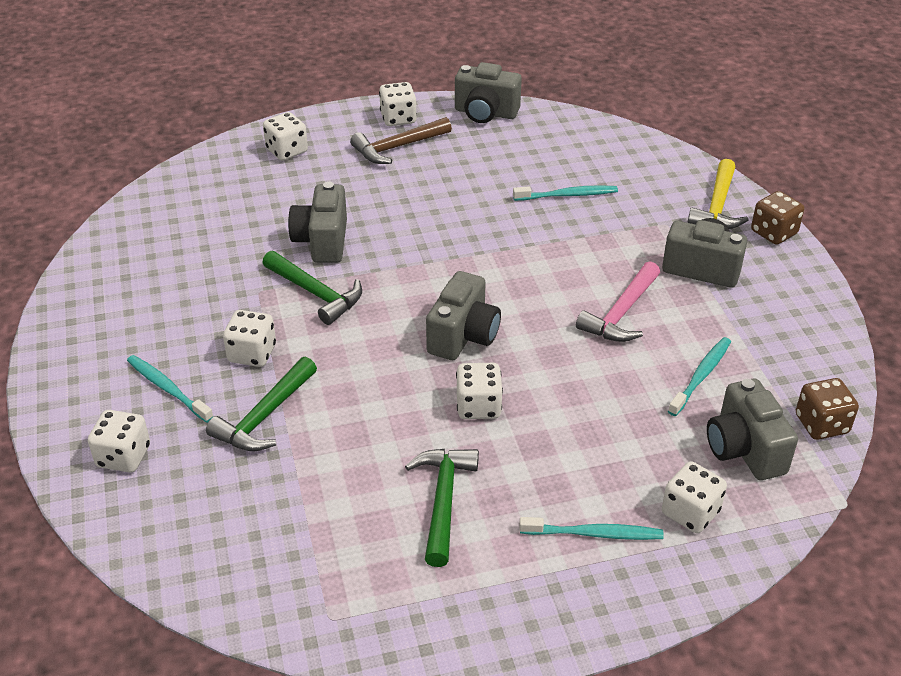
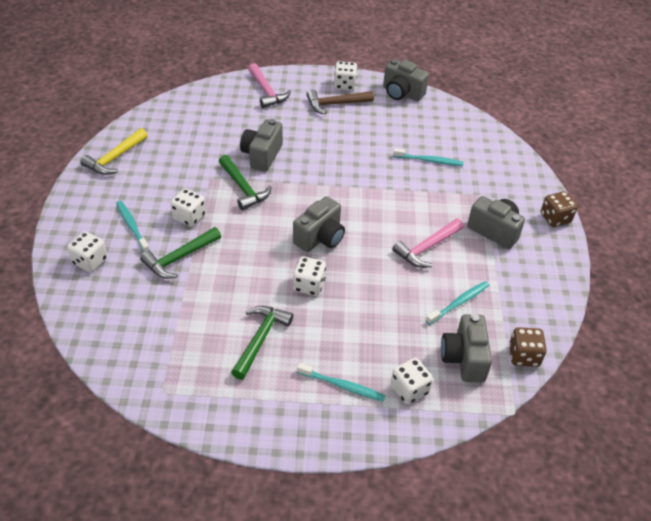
camera: 15 degrees right, 5 degrees up
white dice [263,112,308,161] -> pink hammer [248,63,291,108]
yellow hammer [688,159,749,229] -> yellow hammer moved to [80,128,148,175]

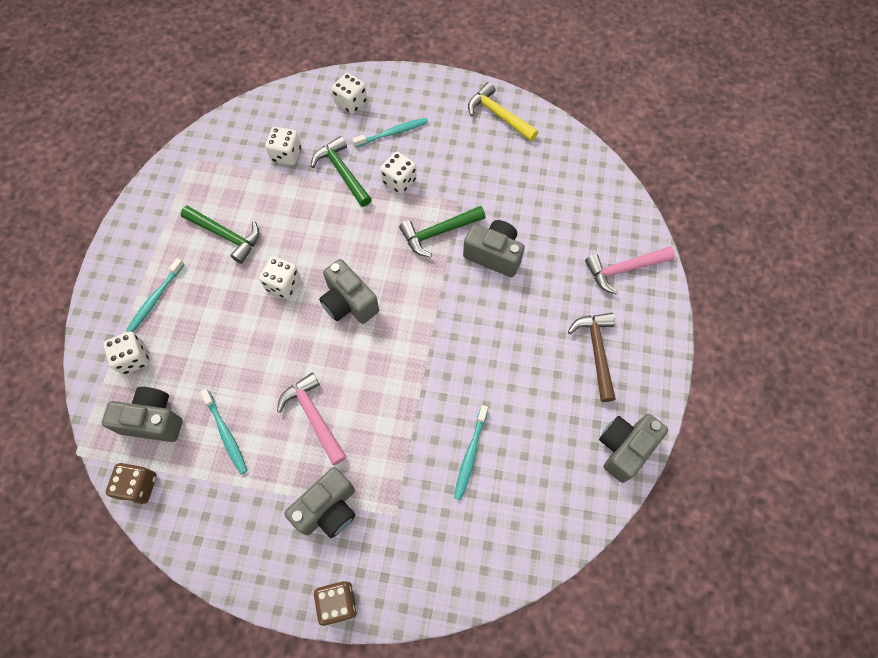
camera: 100 degrees right, 20 degrees up
white dice [334,61,357,90] -> white dice moved to [265,127,301,165]

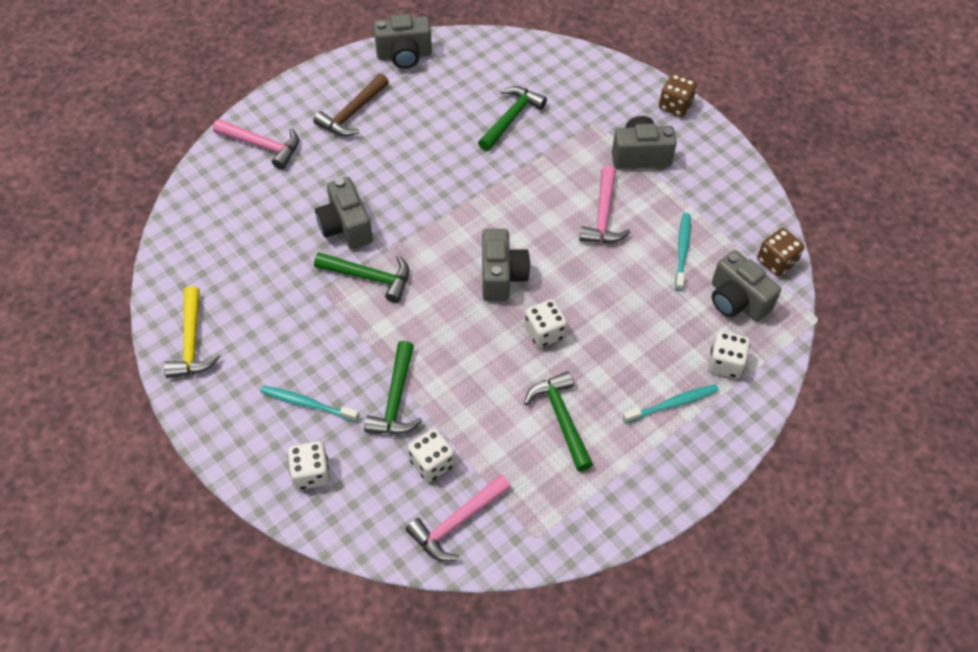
camera: 140 degrees left, 10 degrees down
white dice [380,152,417,194] -> none
turquoise toothbrush [454,405,488,500] -> green hammer [478,86,547,151]
none -> pink hammer [406,474,511,561]

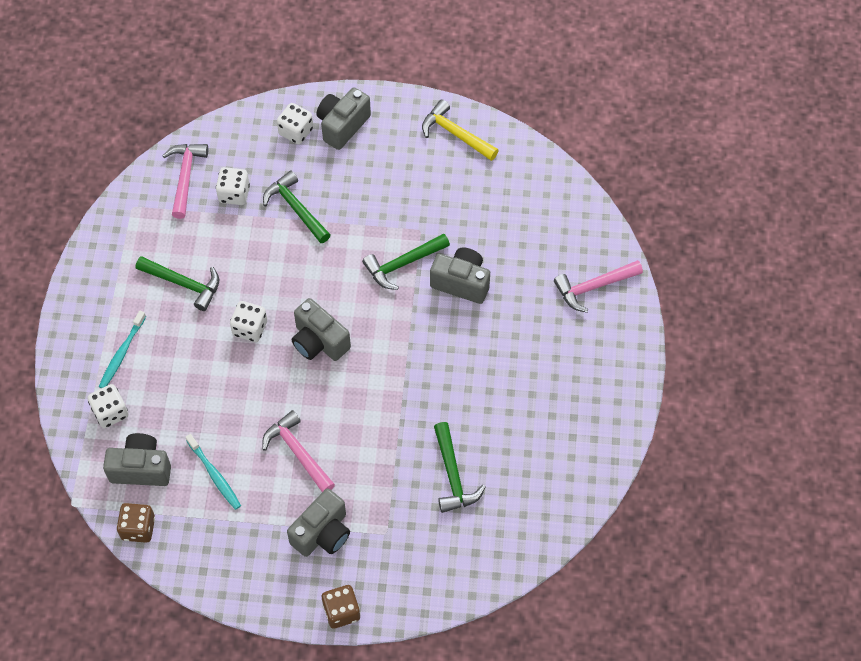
camera: 135 degrees right, 5 degrees up
turquoise toothbrush [260,385,359,422] -> none
brown hammer [313,73,389,137] -> none
grey camera [374,14,432,69] -> grey camera moved to [316,88,371,150]

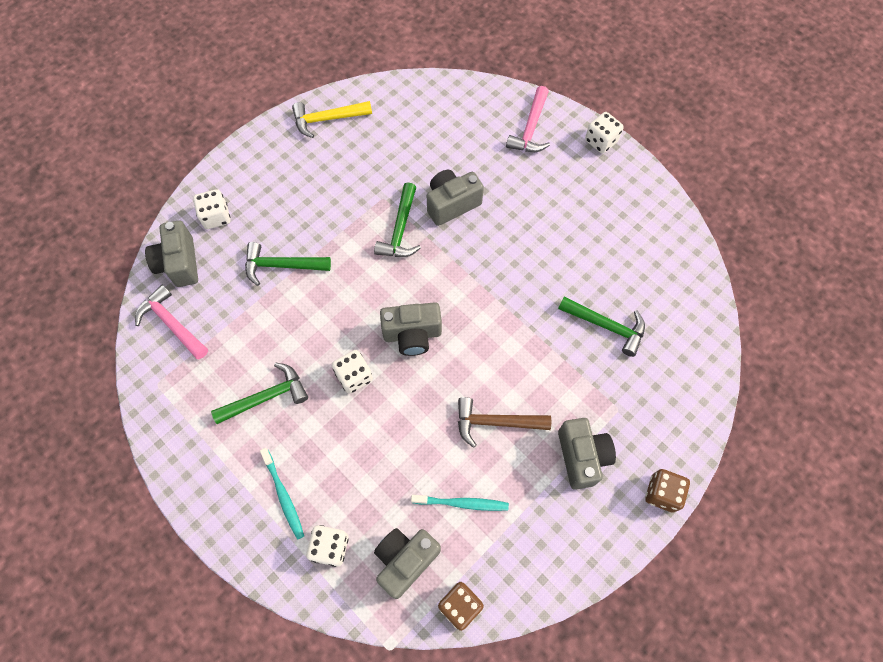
camera: 50 degrees left, 5 degrees up
white dice [216,167,250,205] -> white dice moved to [585,112,624,153]
pink hammer [262,410,335,492] -> brown hammer [458,397,551,448]
grey camera [316,88,371,150] -> grey camera moved to [145,220,198,287]

